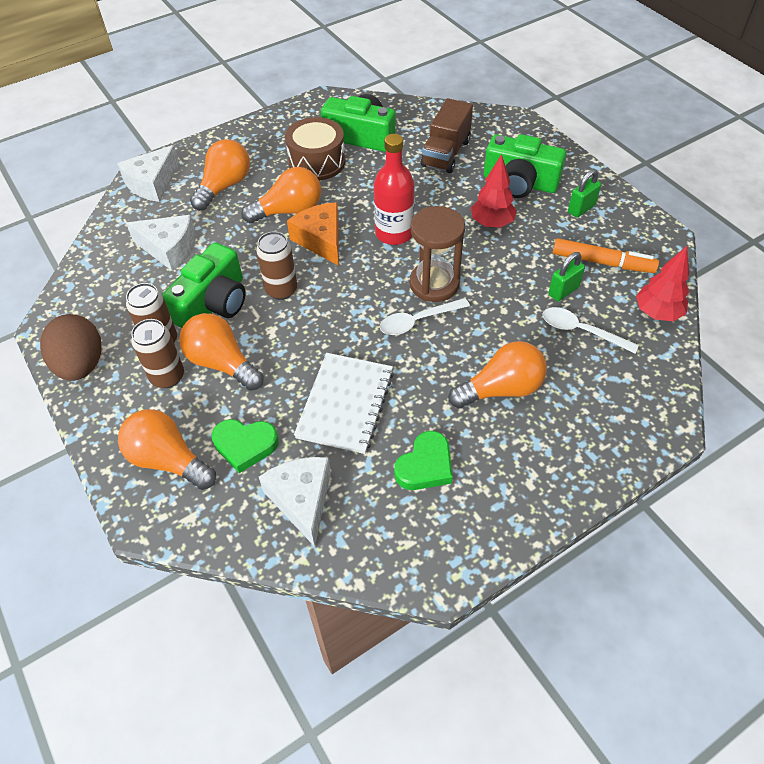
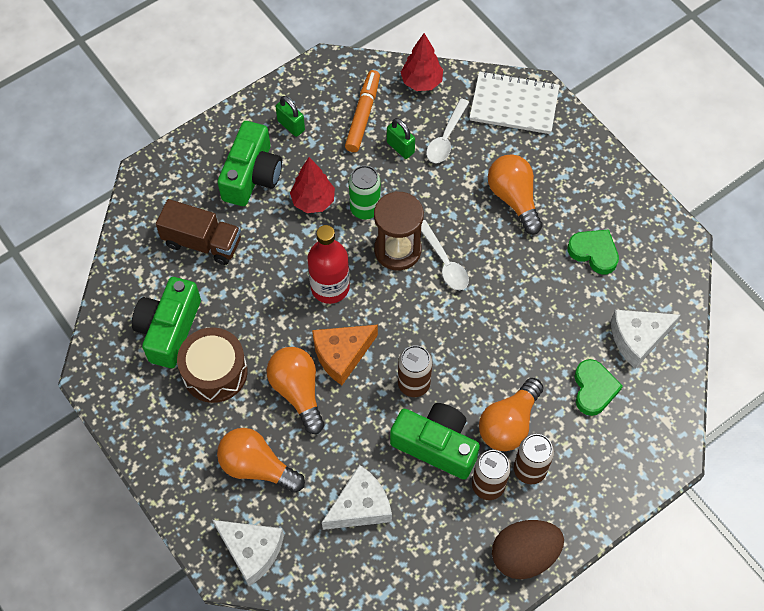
camera: 95 degrees left, 10 degrees up
orange light bulb [118,409,216,490] -> none
white cheese [126,215,196,271] -> white cheese turned 45 degrees clockwise [322,465,392,530]
white notebook [294,353,394,454] -> white notebook moved to [469,71,560,134]
none -> green can [349,165,381,220]

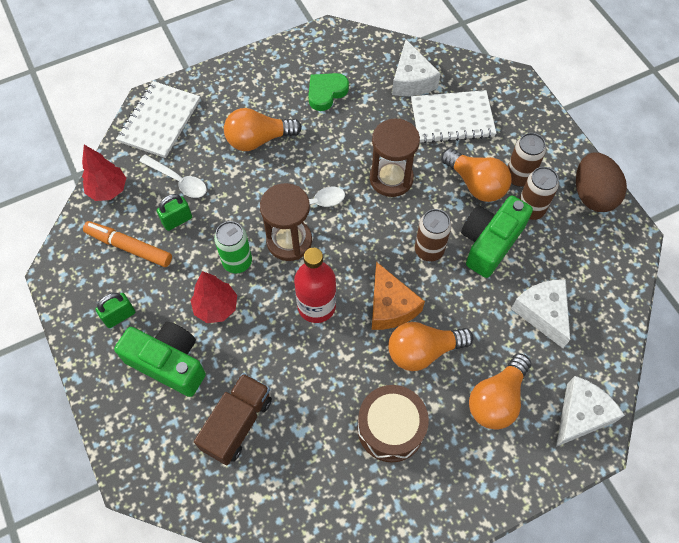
camera: 80 degrees left, 0 degrees up
green camera [132,277,201,368] -> none
green heart [575,359,623,416] -> white notebook [411,90,496,143]
none -> brown hourglass [370,118,420,197]

